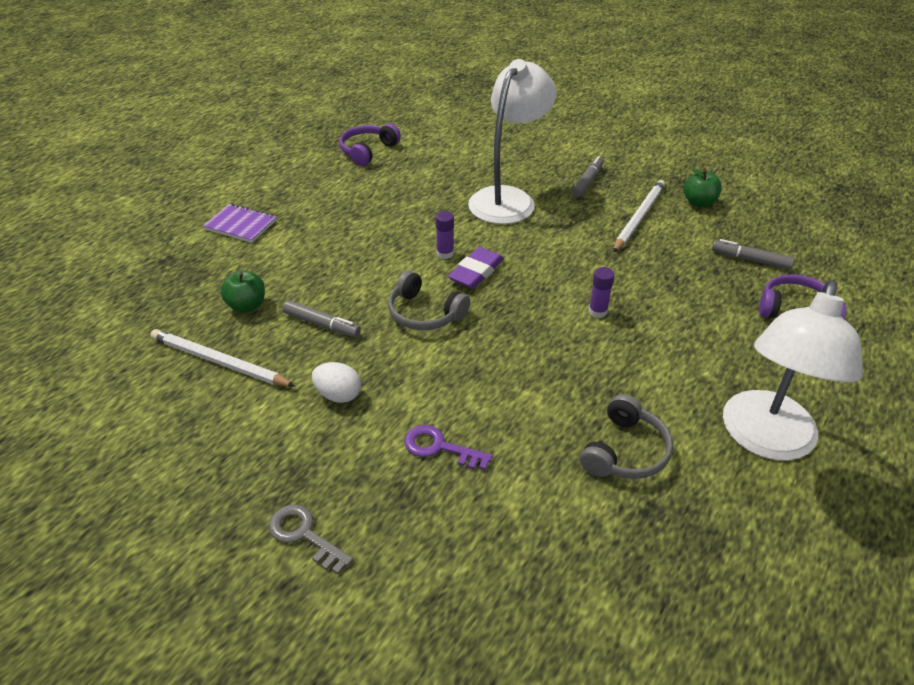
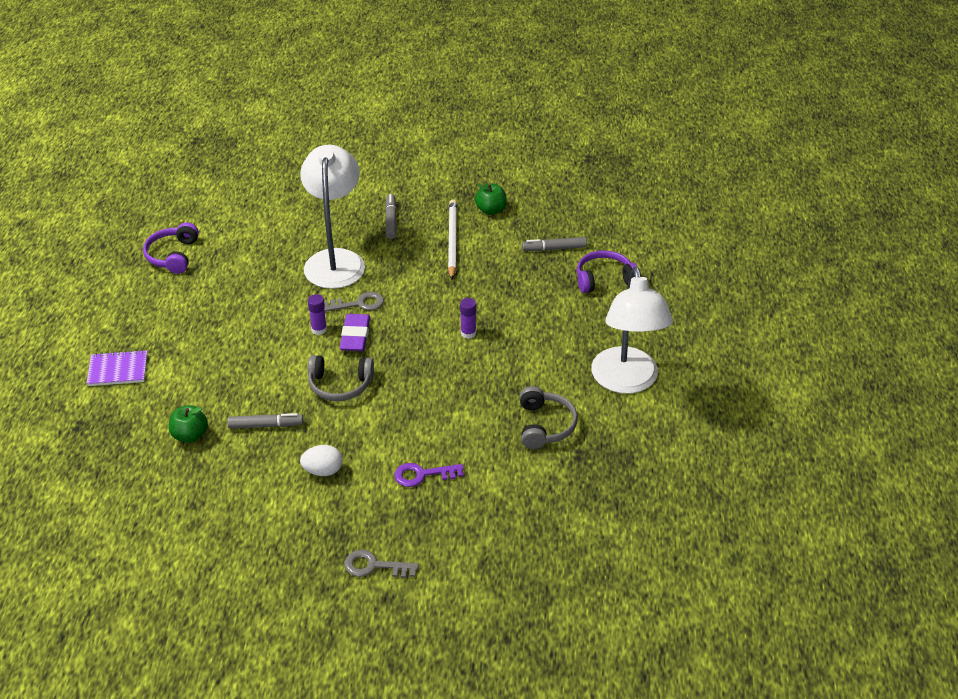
camera: 30 degrees left, 0 degrees up
white pencil [150,329,295,386] -> none
none -> grey key [324,292,384,312]

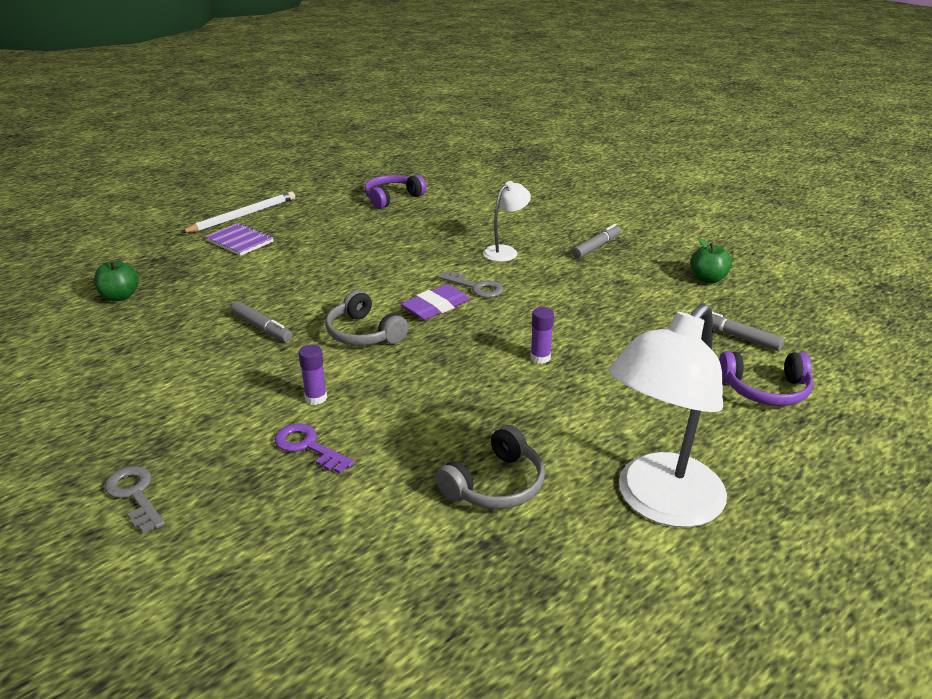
camera: 45 degrees right, 10 degrees down
green apple [169,405,208,443] -> green apple moved to [94,260,139,301]
white lamp [300,145,365,289] -> white lamp [483,181,531,262], size x0.51
white egg [300,445,342,476] -> none
purple glue stick [308,294,327,335] -> purple glue stick moved to [298,345,327,405]
white pencil [448,200,457,279] -> white pencil moved to [180,192,295,233]
purple headphones [577,250,637,293] -> purple headphones turned 150 degrees clockwise [719,351,813,406]

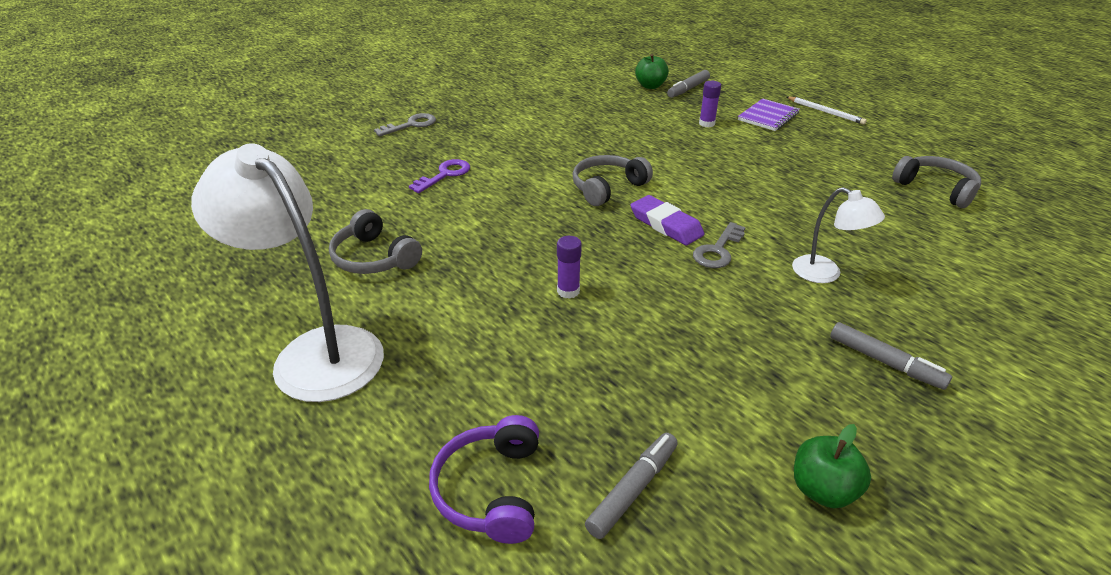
camera: 90 degrees right, 5 degrees up
white pencil [180,192,295,233] -> white pencil [787,97,867,125], size x0.65
grey marker [231,301,292,342] -> grey marker moved to [667,70,710,98]
purple glue stick [298,345,327,405] -> purple glue stick moved to [699,81,721,127]
purple headphones [364,174,426,209] -> grey headphones [892,156,981,208]

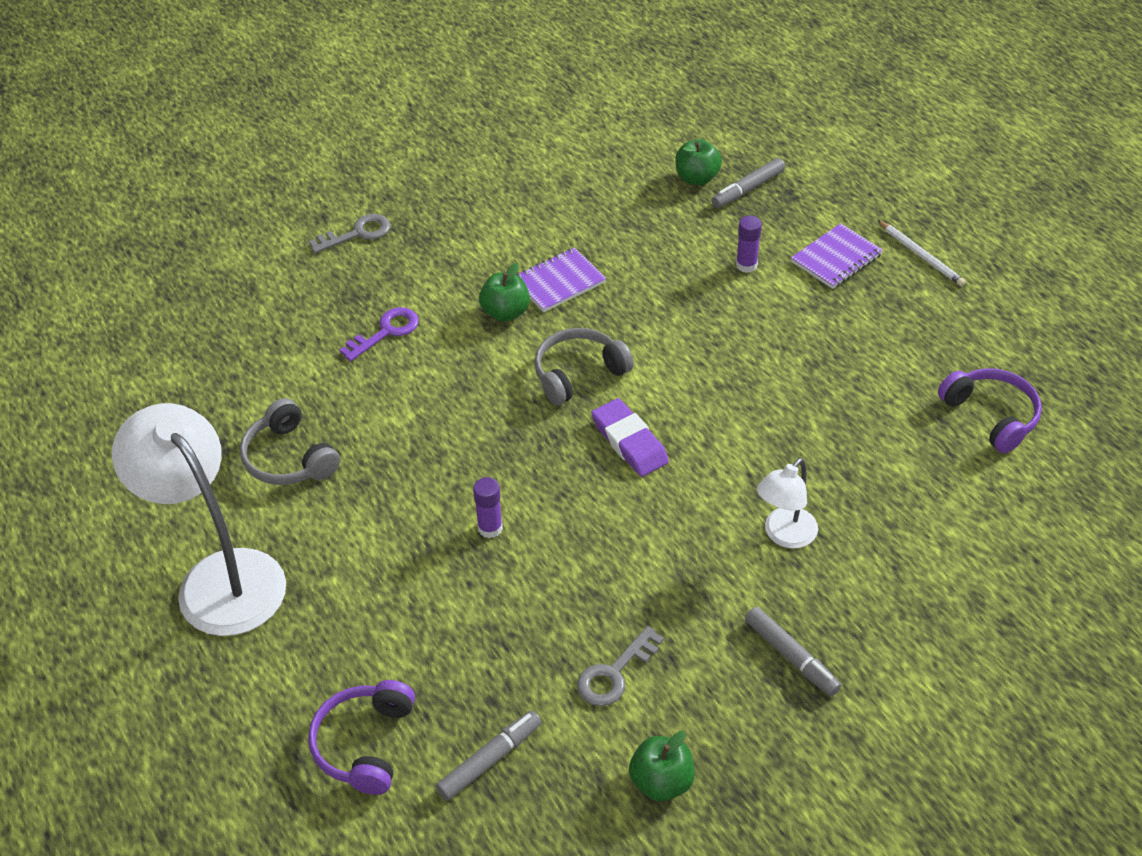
camera: 10 degrees right, 10 degrees up
grey key [693,222,746,268] -> grey key moved to [577,626,664,706]
white lamp [792,187,885,283] -> white lamp turned 75 degrees clockwise [757,458,818,548]
grey headphones [892,156,981,208] -> purple headphones [938,368,1042,453]
none -> green apple [479,263,530,322]
none -> purple notebook [516,247,606,312]

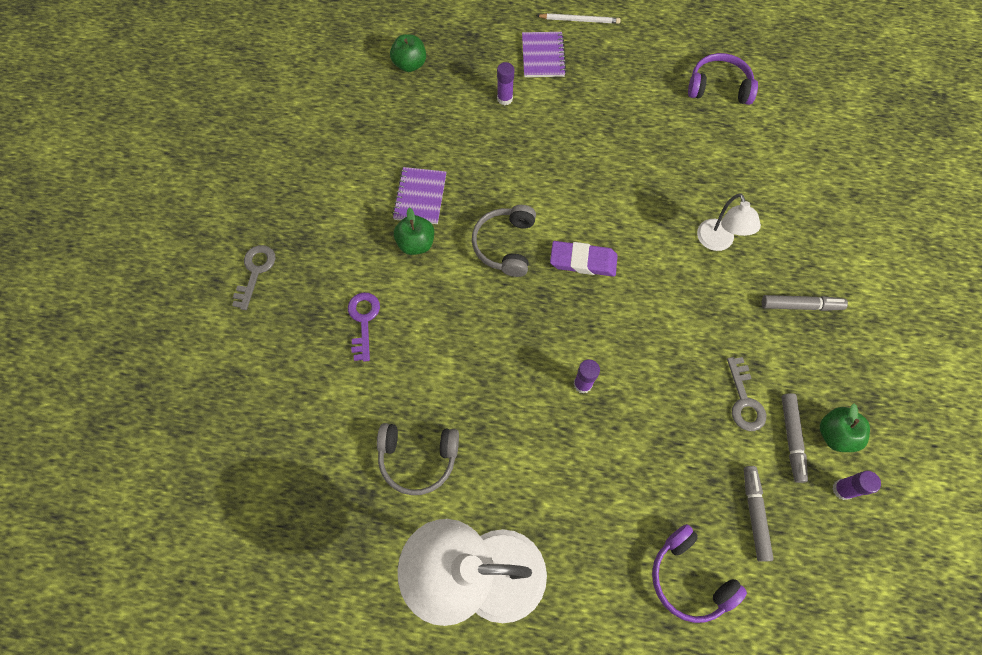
camera: 50 degrees left, 20 degrees up
grey marker [711,158,785,208] -> grey marker moved to [782,393,808,483]
none -> purple glue stick [832,471,881,500]

